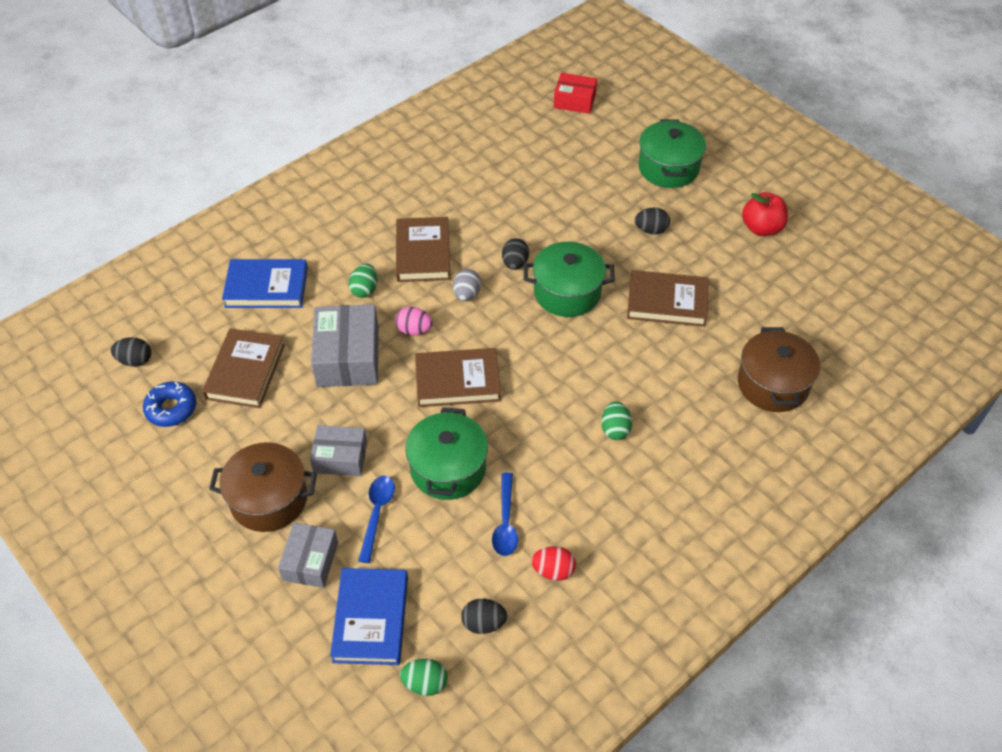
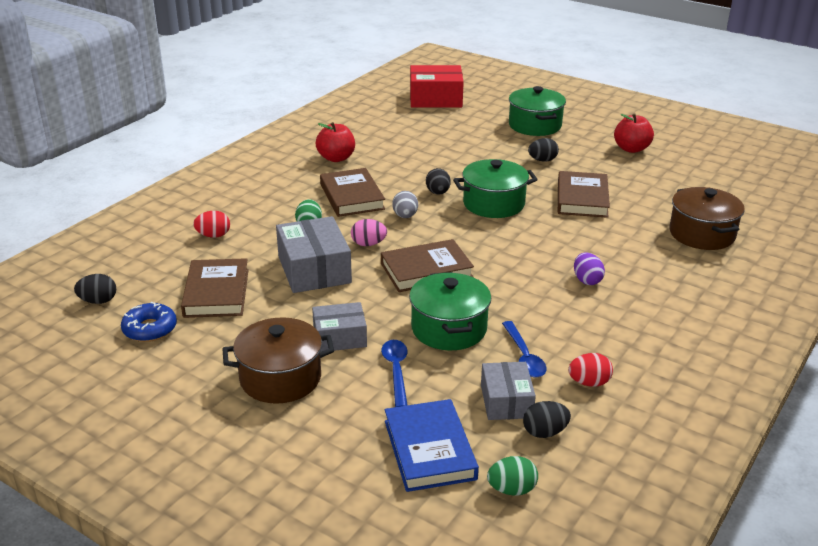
camera: 15 degrees left, 20 degrees down
blue book [222,259,308,308] -> red egg [193,211,230,238]
grey box [278,523,338,588] -> grey box moved to [481,362,536,420]
red box [554,73,597,114] -> red box [410,65,464,107], size x1.59
green egg [601,401,632,440] -> purple egg [574,252,605,285]
brown book [627,270,709,327] -> brown book turned 75 degrees counterclockwise [558,171,610,218]
none -> red apple [316,122,355,162]

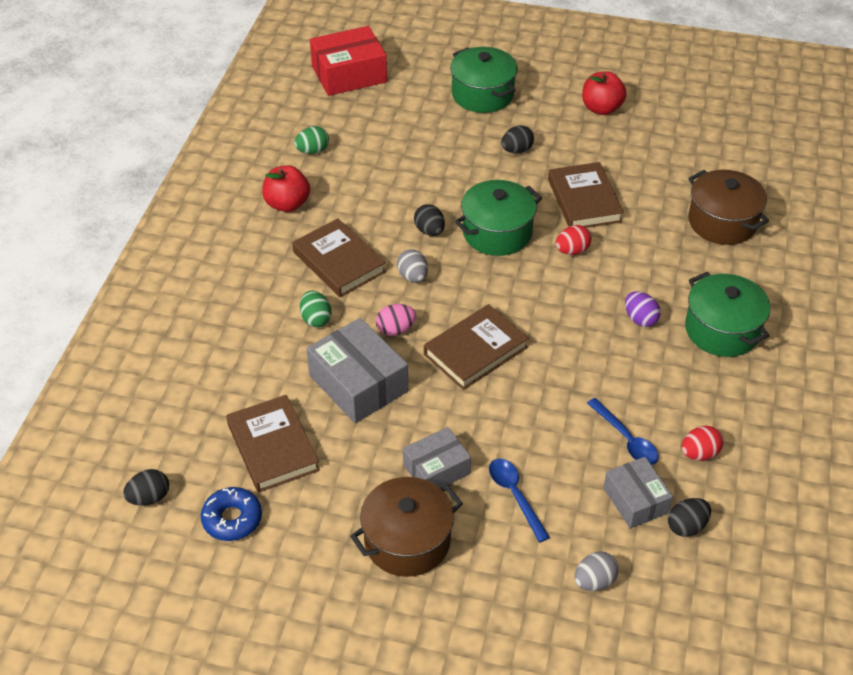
camera: 20 degrees left, 15 degrees up
red egg [193,211,230,238] -> red egg moved to [556,225,592,255]
blue book [385,399,479,492] -> grey egg [574,551,619,591]
green pot [409,272,491,350] -> green pot moved to [685,272,770,357]
green egg [487,456,538,496] -> green egg moved to [294,126,329,154]

